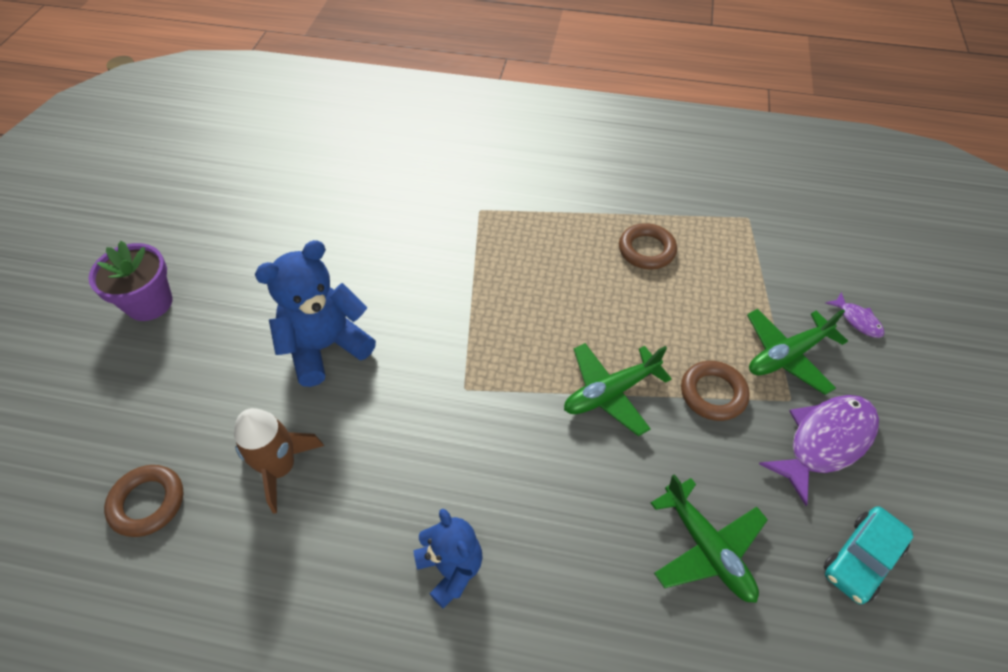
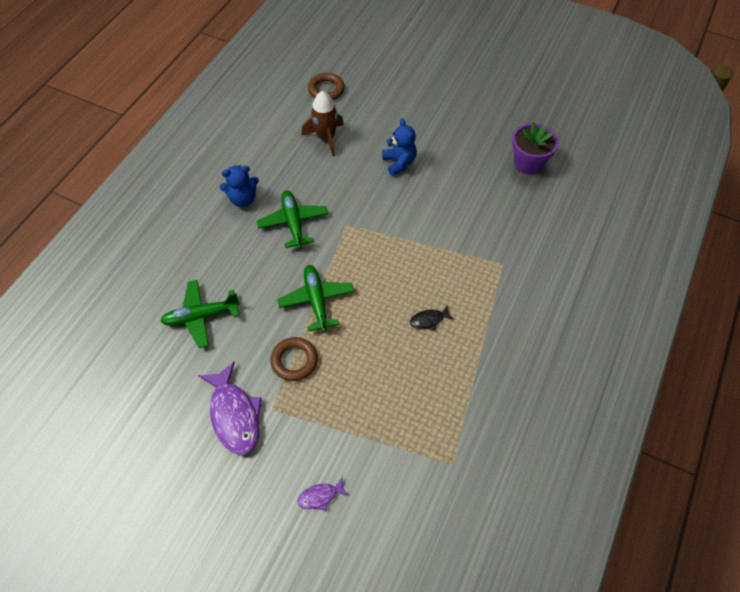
camera: 105 degrees right, 5 degrees up
purple flower pot [88,241,173,321] -> purple flower pot moved to [512,122,559,174]
blue teddy bear [255,240,376,387] -> blue teddy bear [382,118,417,176], size x0.63
brown ring [619,223,677,269] -> none
green plane [747,309,848,395] -> green plane moved to [257,190,328,249]
turquoise car [824,506,914,604] -> none
none -> black fish [410,305,454,330]

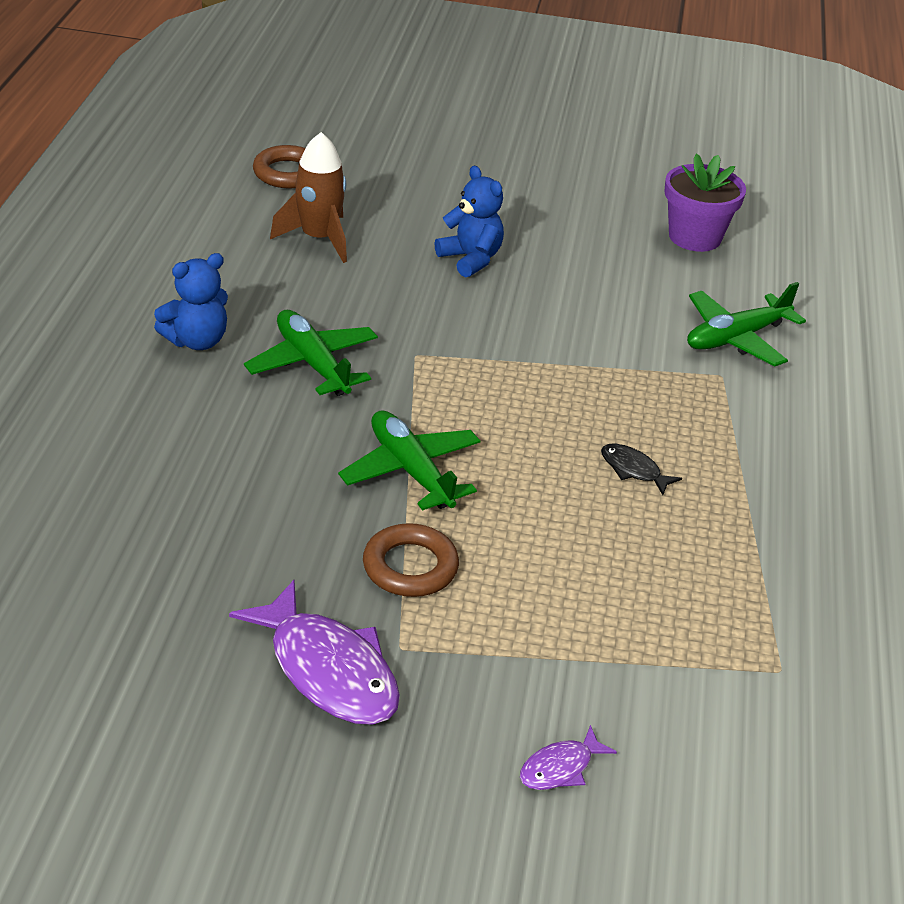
camera: 20 degrees left, 20 degrees down
green plane [161,280,240,348] -> green plane moved to [687,282,806,366]
black fish [410,305,454,330] -> black fish turned 75 degrees clockwise [601,444,682,495]

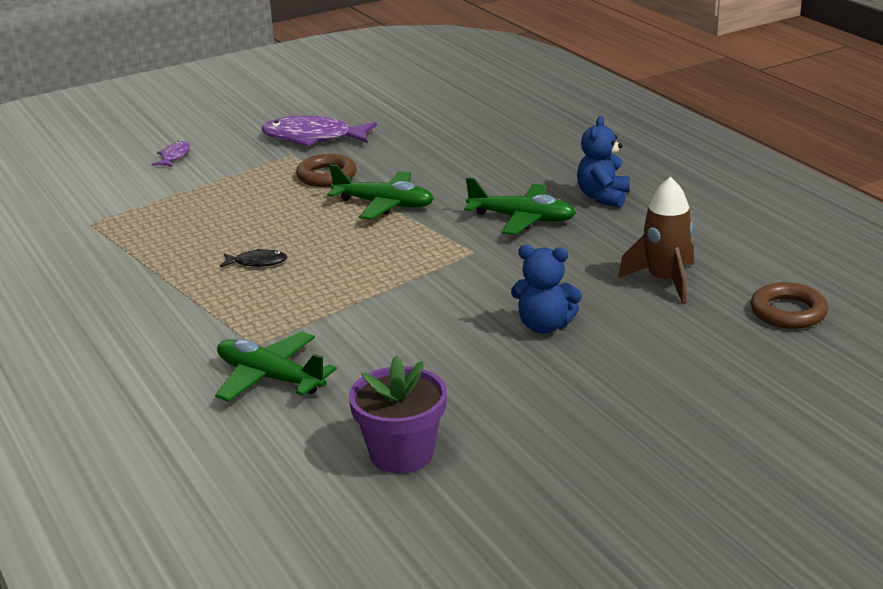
camera: 145 degrees right, 10 degrees down
green plane [687,282,806,366] -> green plane turned 75 degrees counterclockwise [215,332,337,402]

